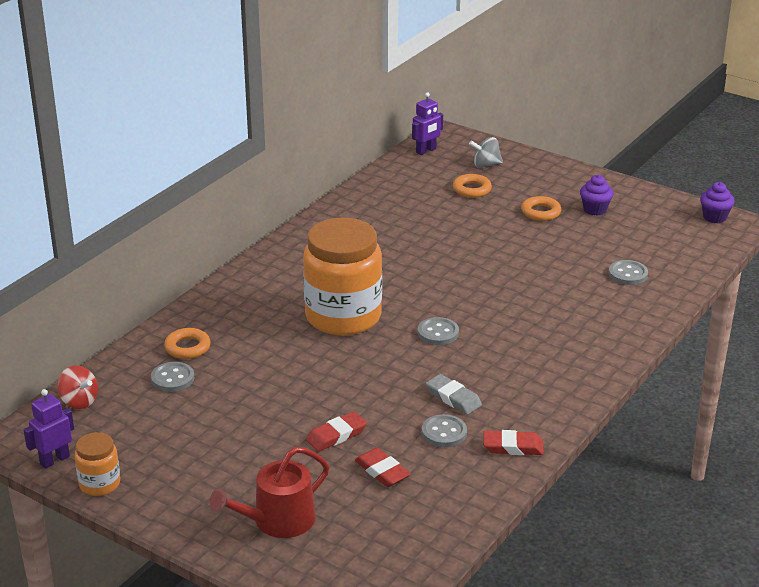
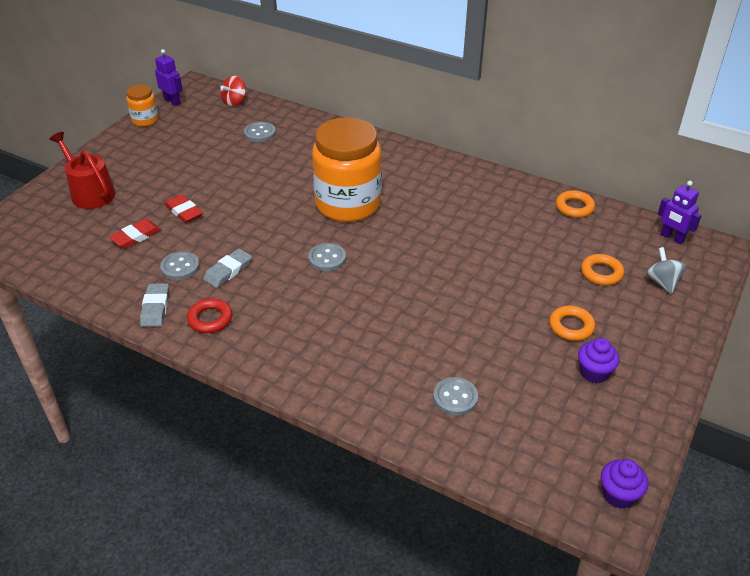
camera: 85 degrees right, 10 degrees up
orange ring [164,328,211,359] -> orange ring moved to [556,190,595,218]
red eraser [483,430,544,455] -> grey eraser [140,283,169,327]
none -> red ring [187,298,232,333]

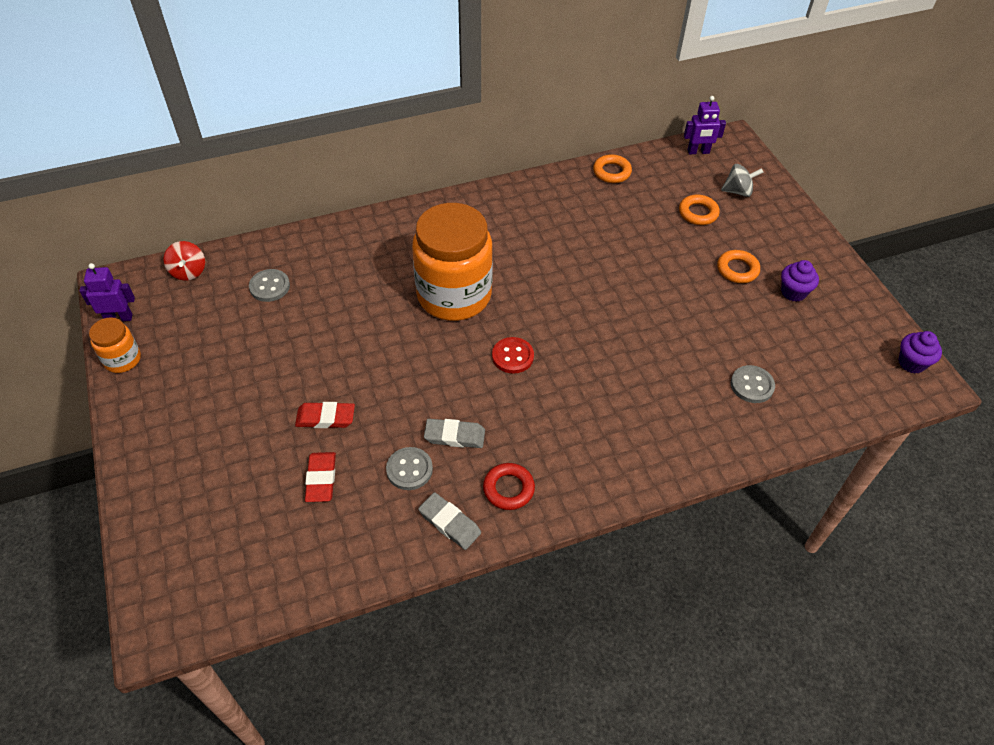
camera: 50 degrees left, 10 degrees up
red watering can [50,132,115,209] -> none
grey eraser [203,248,252,288] -> grey eraser turned 75 degrees counterclockwise [424,419,485,448]
grey button [308,243,346,271] -> red button [492,337,534,374]
grey spinning top [646,247,687,294] -> grey spinning top turned 150 degrees clockwise [721,164,763,197]

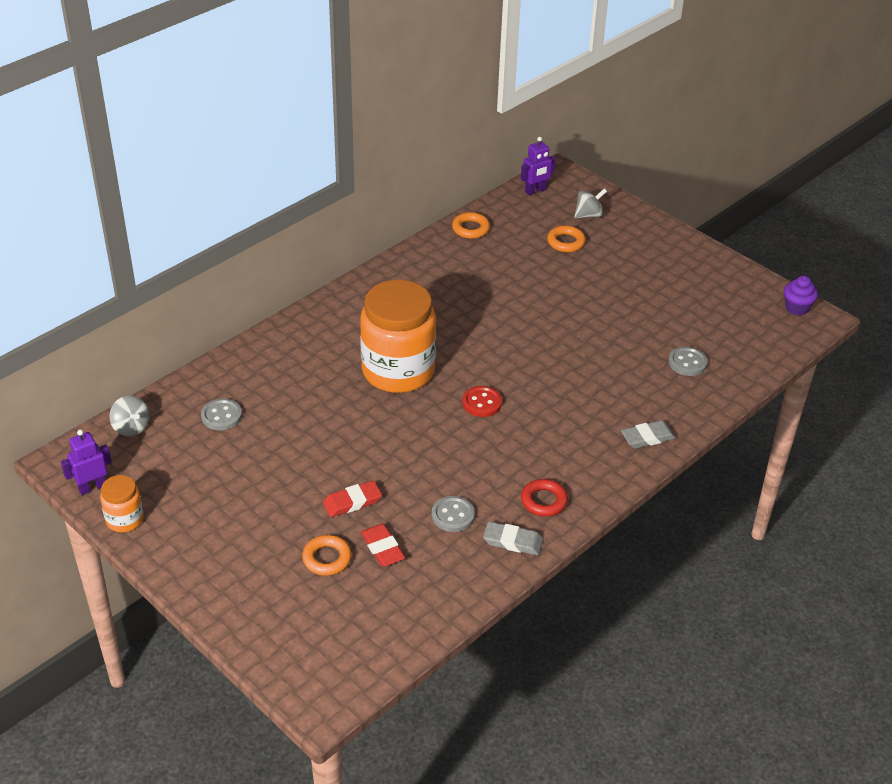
camera: 25 degrees left, 10 degrees down
red spinning top [163,241,205,281] -> grey spinning top [109,396,149,437]
grey eraser [424,419,485,448] -> grey eraser moved to [621,420,676,448]
orange ring [717,250,760,283] -> orange ring moved to [302,535,352,576]
purple cupcake [781,260,819,302] -> none

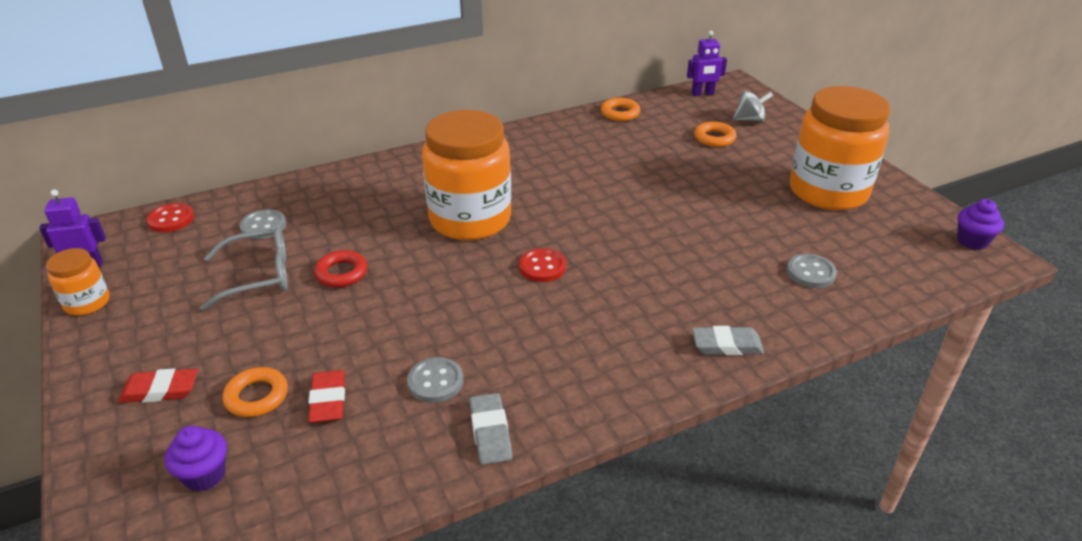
camera: 20 degrees right, 5 degrees down
grey spinning top [109,396,149,437] -> red button [146,203,194,233]
red eraser [323,481,382,517] -> red eraser moved to [118,368,198,403]
grey eraser [483,522,543,555] -> grey eraser turned 45 degrees clockwise [469,393,512,465]
red ring [521,479,568,517] -> red ring moved to [314,250,368,287]
none -> purple cupcake [165,426,227,491]
none -> grey glasses [200,227,288,311]
none -> orange jar [790,86,890,211]

